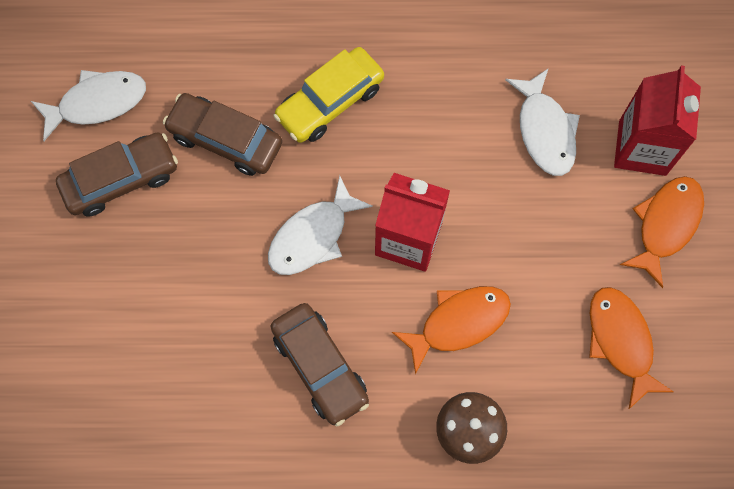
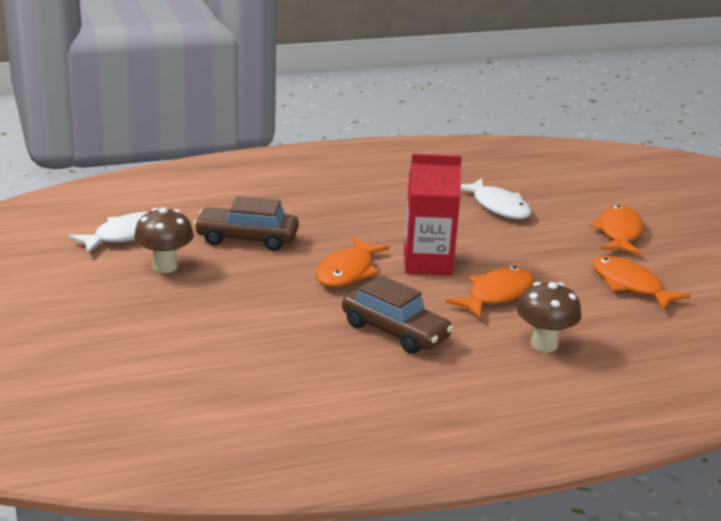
camera: 20 degrees left, 45 degrees down
brown car [56,132,178,217] -> brown mushroom [134,207,194,273]
white fish [268,175,373,275] -> orange fish [316,237,390,287]
yellow car [274,47,384,143] -> none
red carton [614,65,701,176] -> none

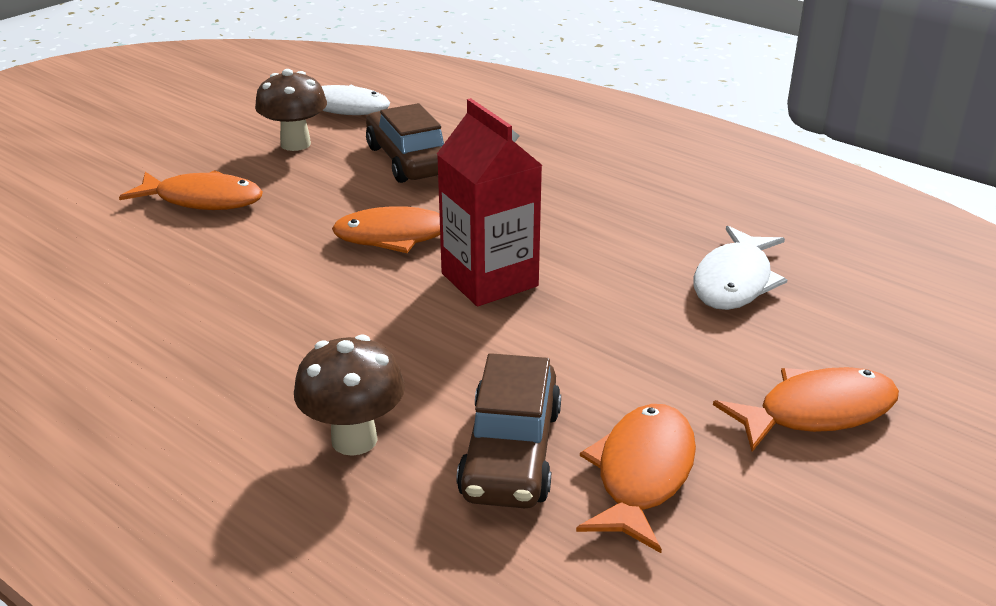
camera: 60 degrees right, 5 degrees up
brown car [342,275,454,354] -> brown car moved to [456,353,561,508]
orange fish [446,266,534,319] -> orange fish moved to [119,170,263,210]

